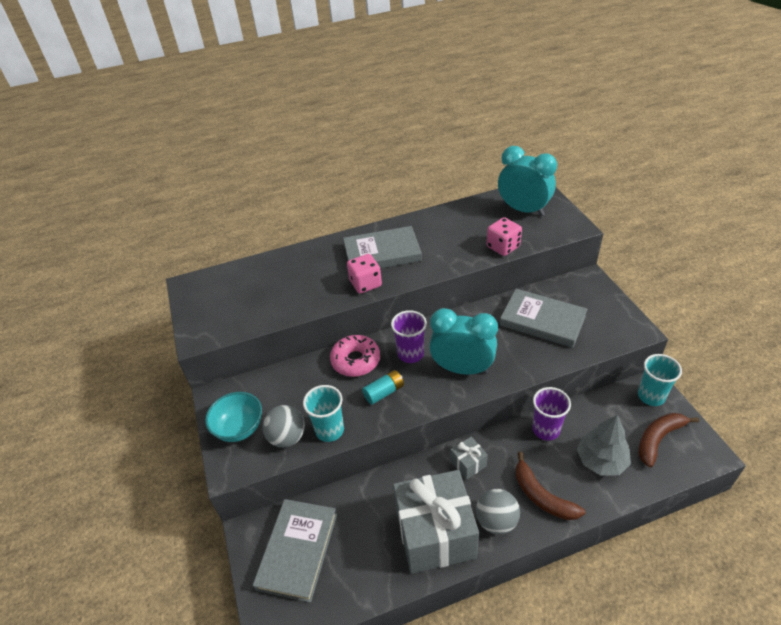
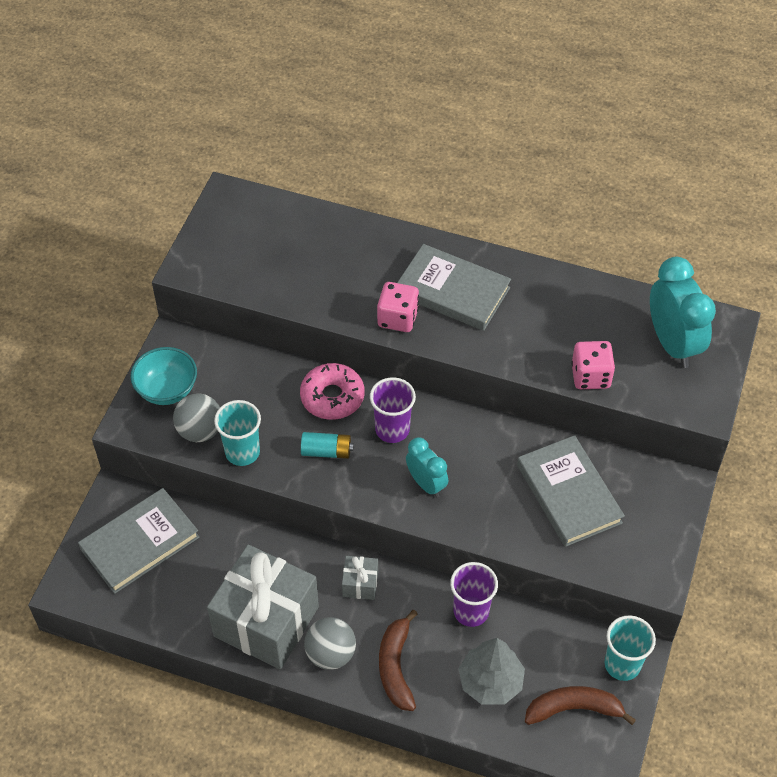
camera: 35 degrees right, 10 degrees up
turquoise clock [429,308,498,375] -> turquoise clock [406,437,448,497], size x0.59

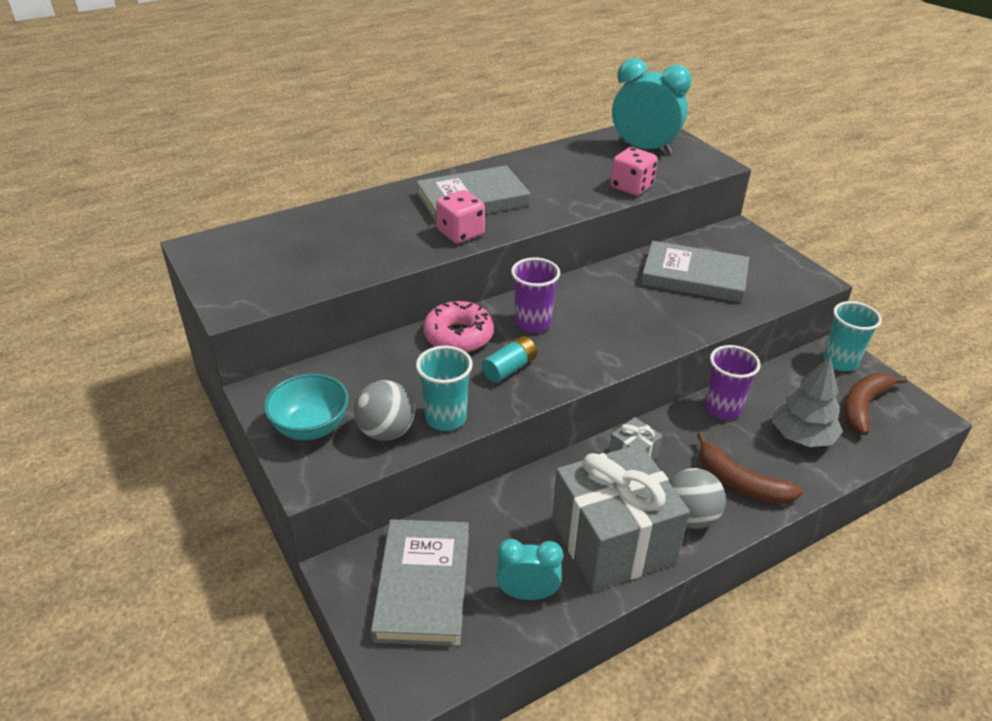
camera: 50 degrees left, 15 degrees down
turquoise clock [406,437,448,497] -> turquoise clock moved to [496,539,563,600]

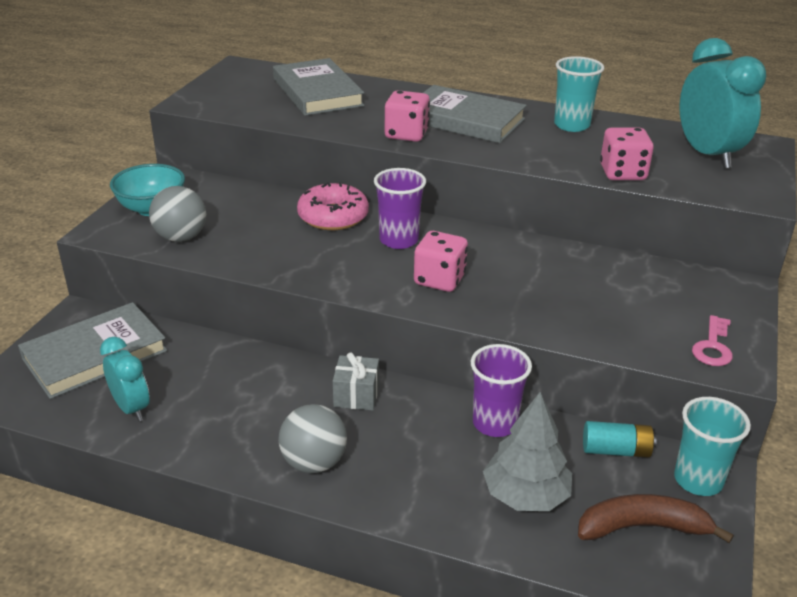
camera: 50 degrees right, 5 degrees down
turquoise cup [416,346,473,431] -> turquoise cup moved to [554,56,604,132]
turquoise battery [482,336,537,383] -> turquoise battery moved to [583,421,657,458]
grey gift [552,444,690,592] -> none
grey book [641,241,749,303] -> grey book moved to [273,58,364,116]
brown banana [697,432,803,504] -> none
none -> pink dice [414,231,468,292]
none -> pink key [692,315,733,366]

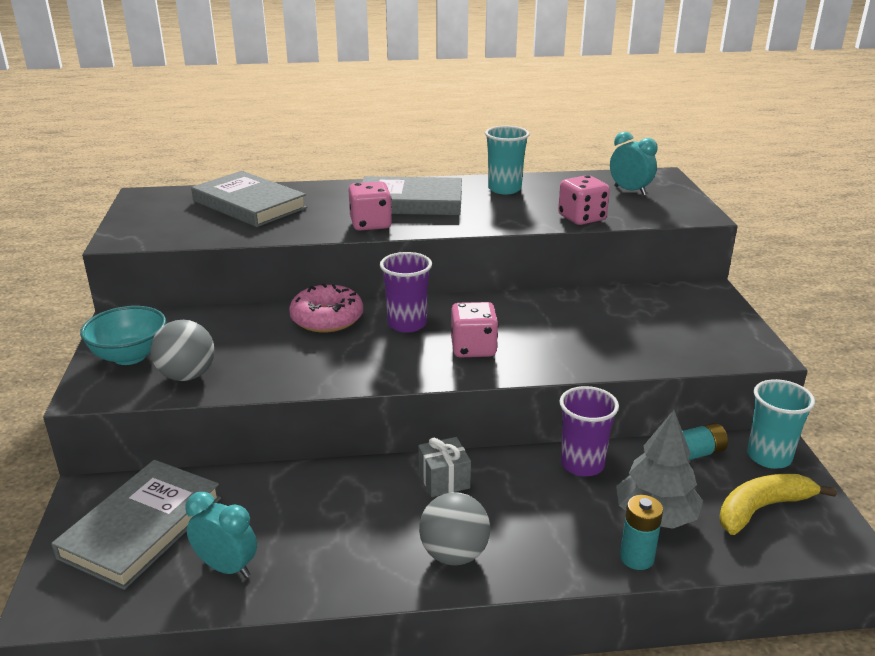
camera: 25 degrees left, 5 degrees down
brown banana [578,494,734,543] -> yellow banana [719,474,837,535]
turquoise clock [679,38,766,169] -> turquoise clock [610,132,658,195], size x0.59
pink key [692,315,733,366] -> none
none -> turquoise battery [620,495,663,570]

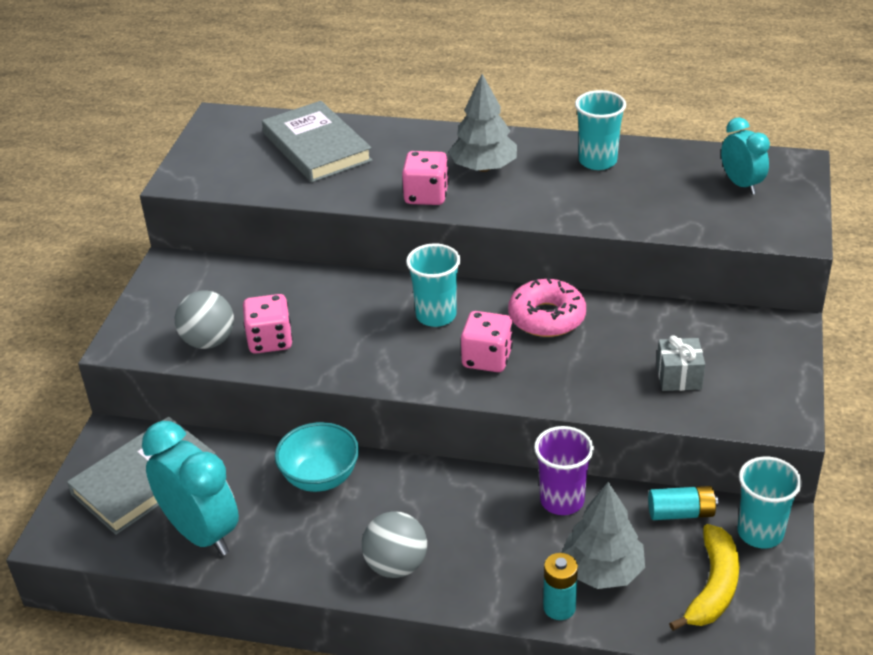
camera: 20 degrees right, 10 degrees up
turquoise bowl [80,306,166,365] -> turquoise bowl moved to [275,422,359,492]
turquoise clock [185,492,257,578] -> turquoise clock [142,421,239,556], size x1.69
pink donut [289,283,363,332] -> pink donut moved to [508,278,586,337]
grey book [362,176,462,215] -> grey tree [449,74,517,172]
purple cup [380,252,432,333] -> turquoise cup [406,243,461,327]
grey gift [418,437,471,497] -> grey gift moved to [656,335,705,391]
pink dice [558,175,610,225] -> pink dice moved to [243,294,293,354]
yellow banana [719,474,837,535] -> yellow banana turned 120 degrees clockwise [669,524,739,631]

